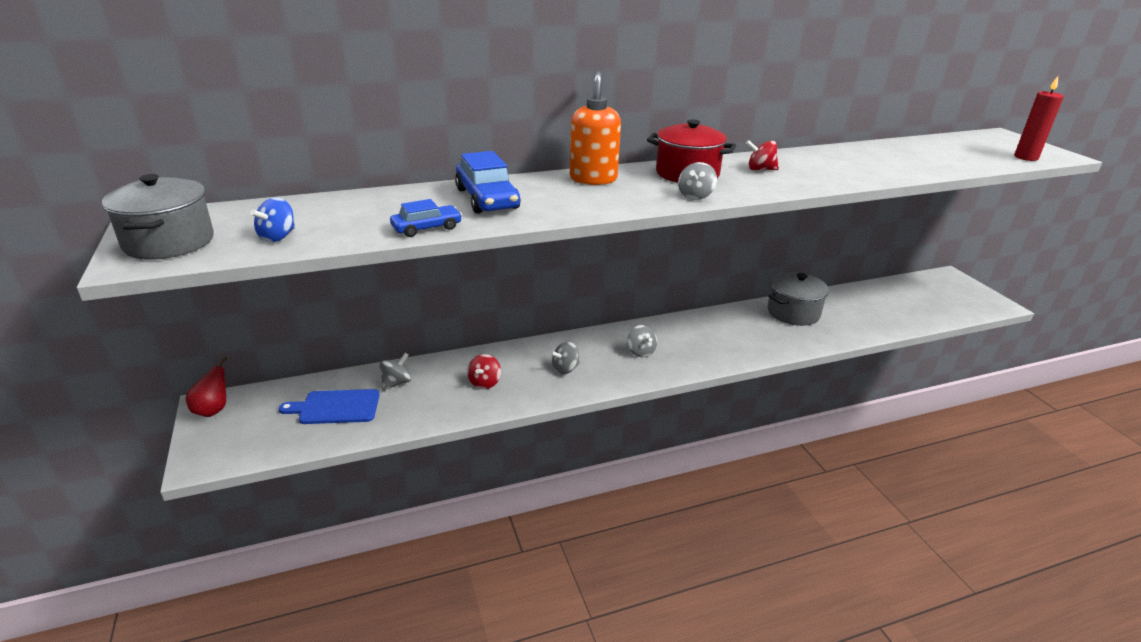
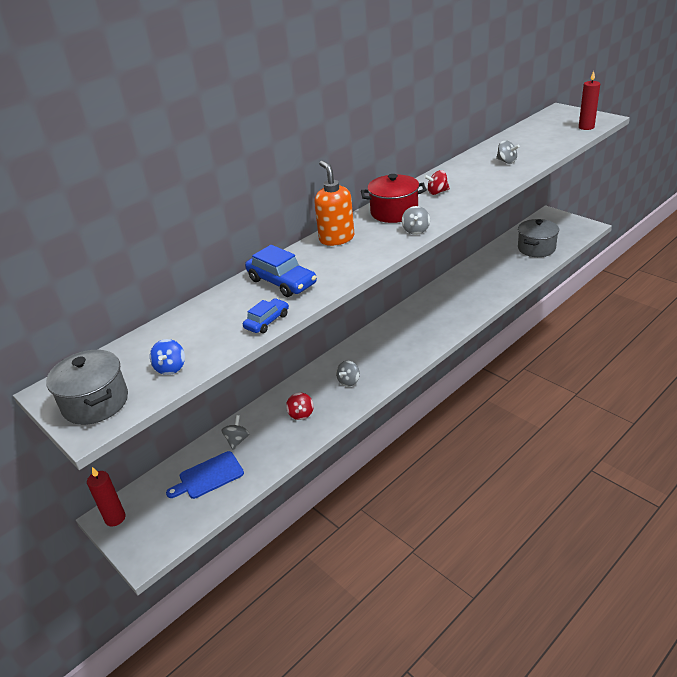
camera: 20 degrees left, 5 degrees up
red pear [186,356,227,417] -> red candle [87,467,126,527]
grey spinning top [627,325,657,358] -> grey spinning top moved to [496,140,520,164]
grey pot [768,272,829,326] -> grey pot moved to [518,219,559,257]

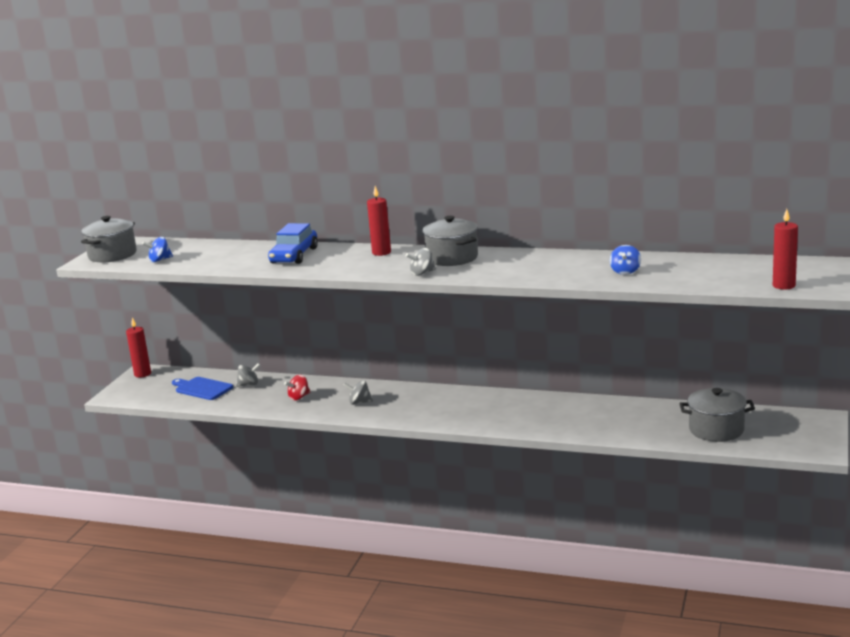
camera: 60 degrees right, 15 degrees down
blue car [243,298,289,333] -> none
orange soap dispenser [314,161,354,246] -> red candle [367,186,391,256]
red pot [361,174,427,223] -> grey pot [422,216,478,266]
red spinning top [424,170,450,195] -> none
grey spinning top [496,140,520,164] -> blue spinning top [610,245,641,275]

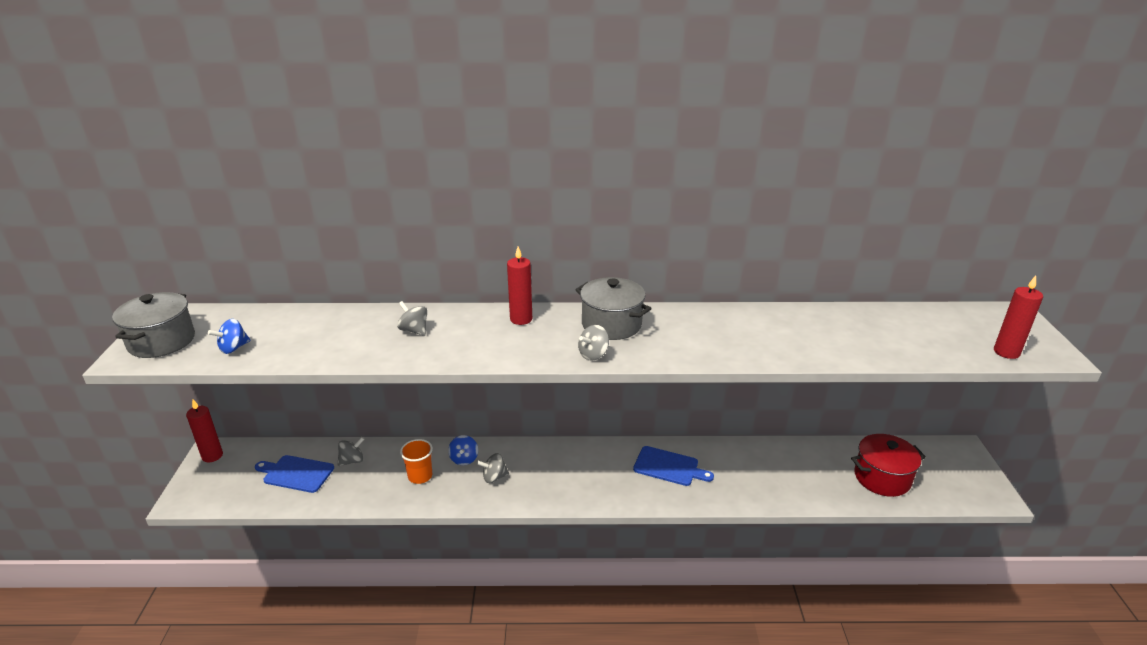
camera: 20 degrees left, 10 degrees up
blue car [268,223,318,264] -> grey spinning top [397,301,427,336]
red spinning top [284,375,310,401] -> orange cup [400,439,433,484]
blue spinning top [610,245,641,275] -> blue spinning top moved to [448,435,478,465]
grey pot [679,388,755,442] -> red pot [851,434,926,497]
none -> blue cutting board [633,446,714,486]

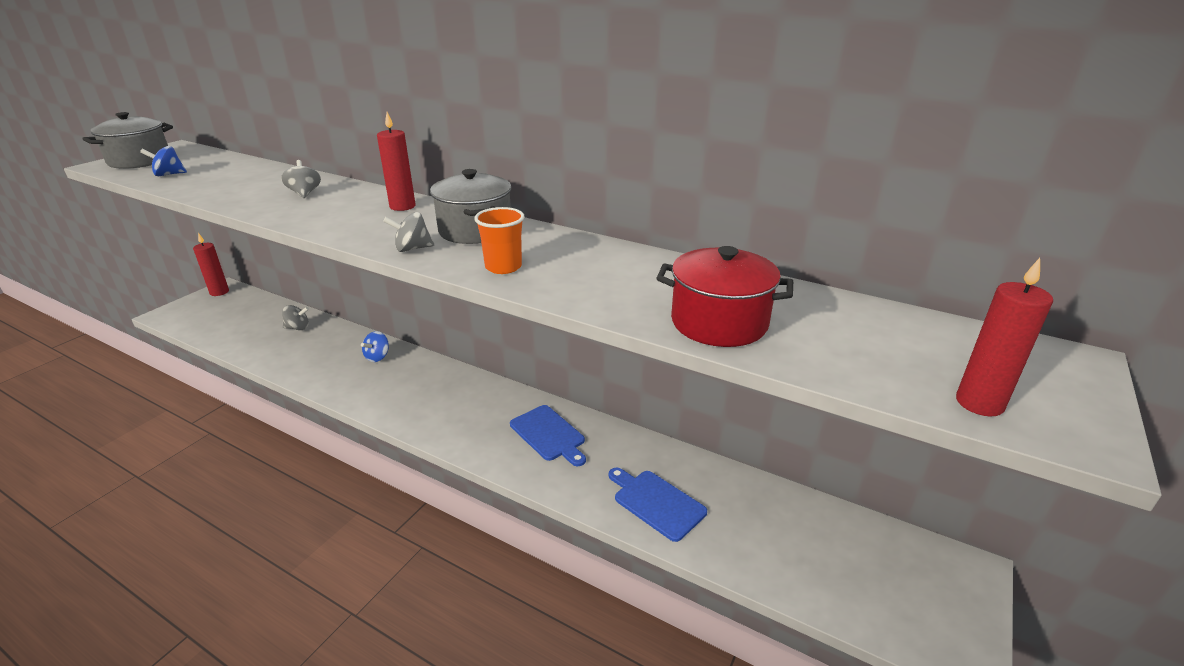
camera: 30 degrees right, 0 degrees up
blue cutting board [255,455,334,493] -> blue cutting board moved to [609,467,707,542]
orange cup [400,439,433,484] -> orange cup moved to [474,207,524,274]
grey spinning top [477,453,509,483] -> none
red pot [851,434,926,497] -> red pot moved to [656,246,793,347]

